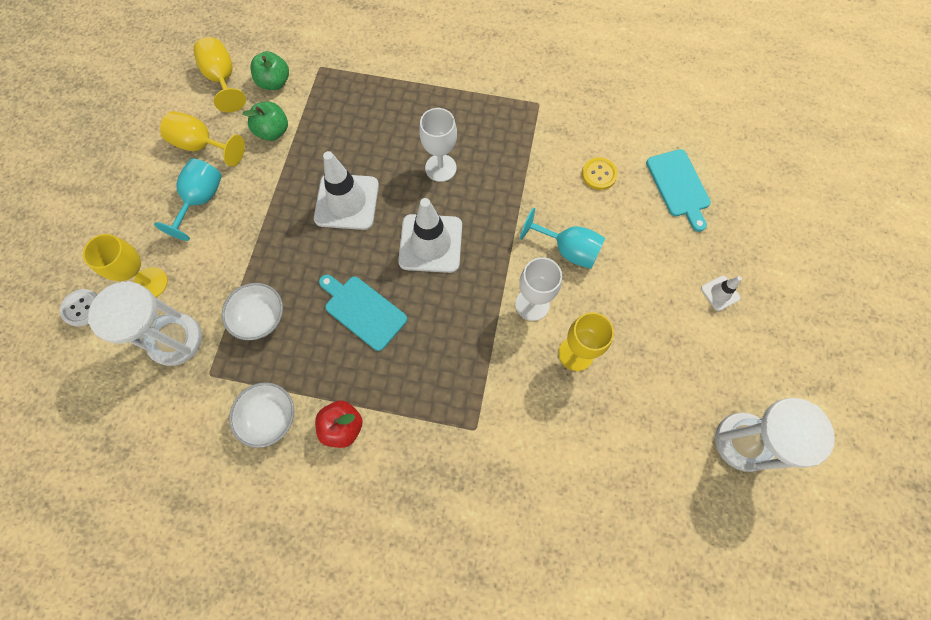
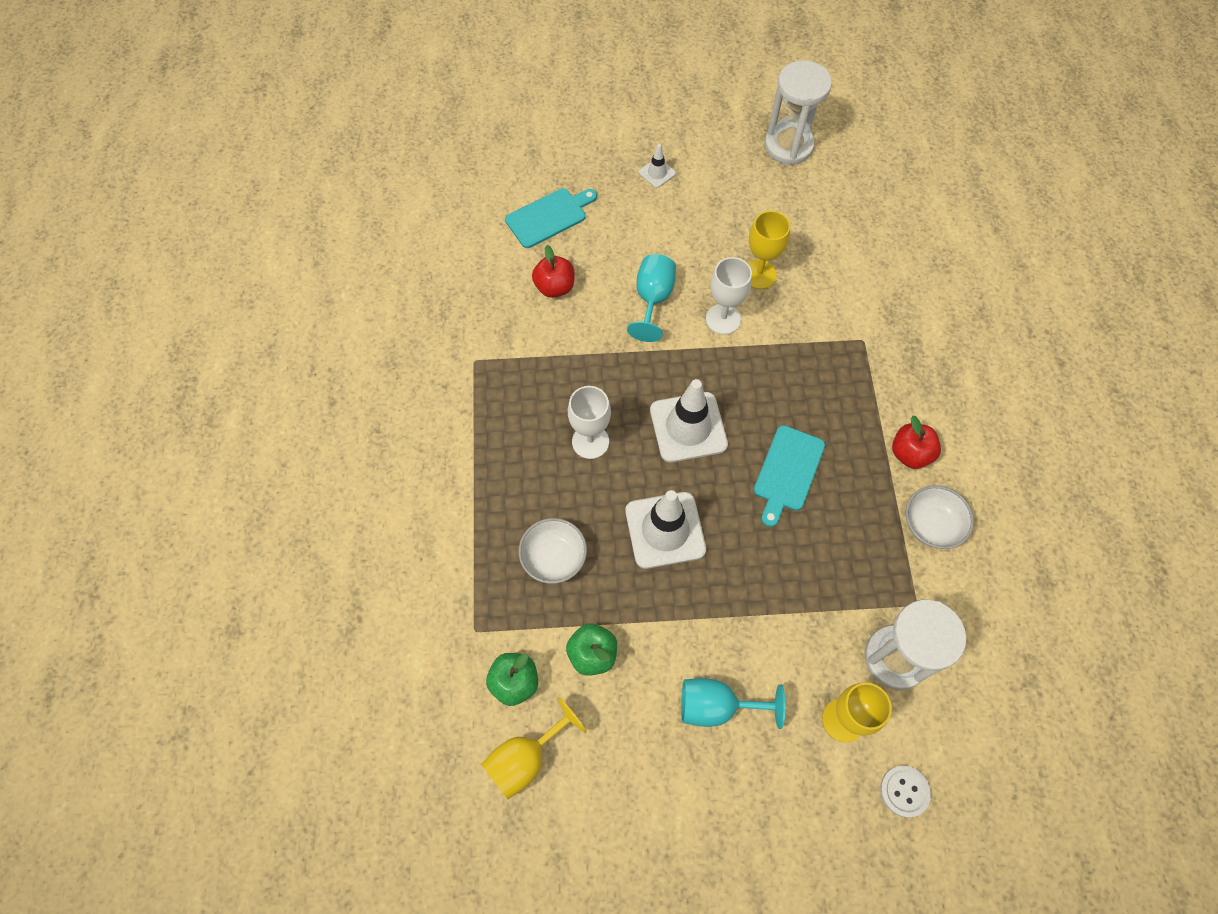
camera: 105 degrees left, 5 degrees down
yellow goblet [160,111,245,167] -> none
white bowl [222,283,283,340] -> white bowl moved to [519,518,587,584]
yellow button [582,157,618,190] -> red apple [532,245,575,298]

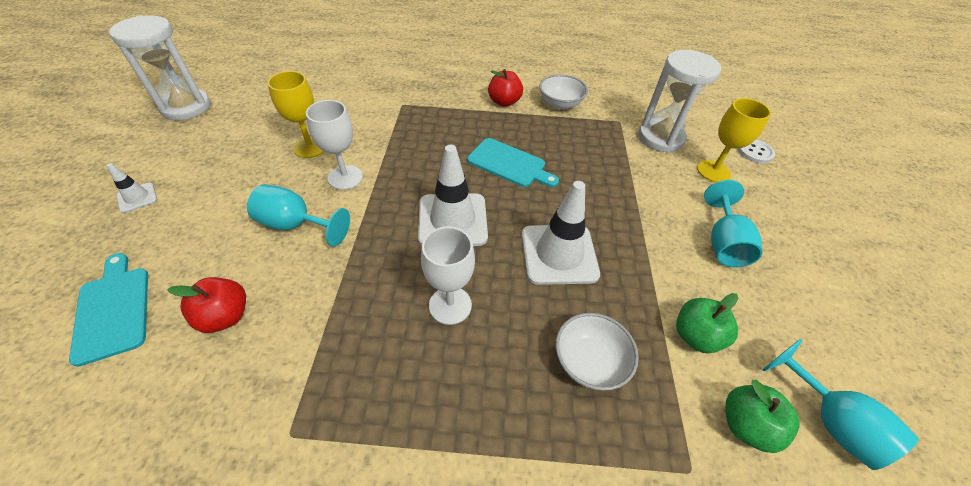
camera: 85 degrees left, 15 degrees down
yellow goblet [481,697,587,799] -> turquoise goblet [763,339,919,470]

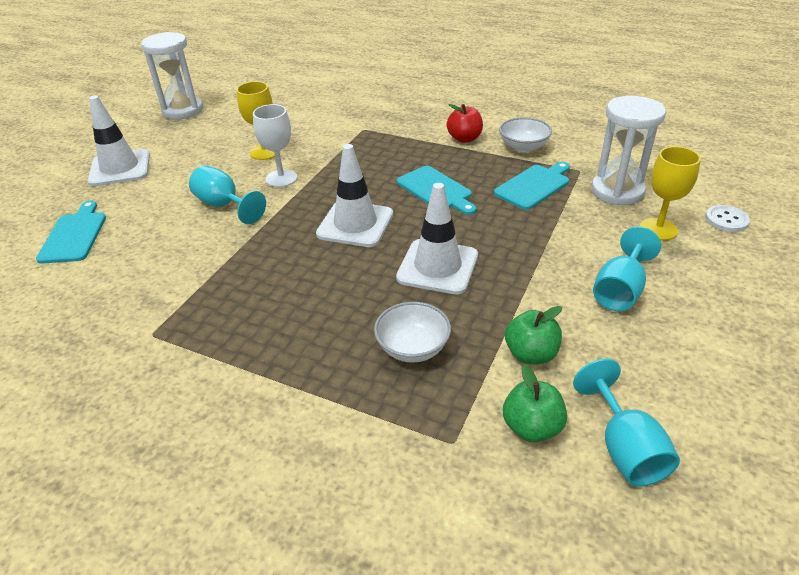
camera: 25 degrees right, 10 degrees down
white traffic cone [106,163,157,213] -> white traffic cone [88,95,150,186], size x2.08
red apple [167,277,246,333] -> none
white goblet [421,226,475,325] -> none
none -> turquoise cutting board [494,162,570,210]

